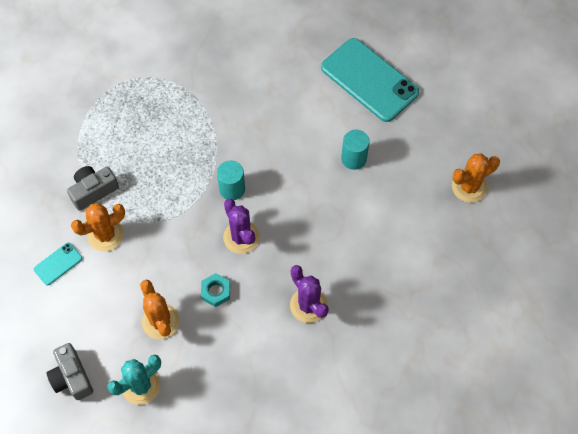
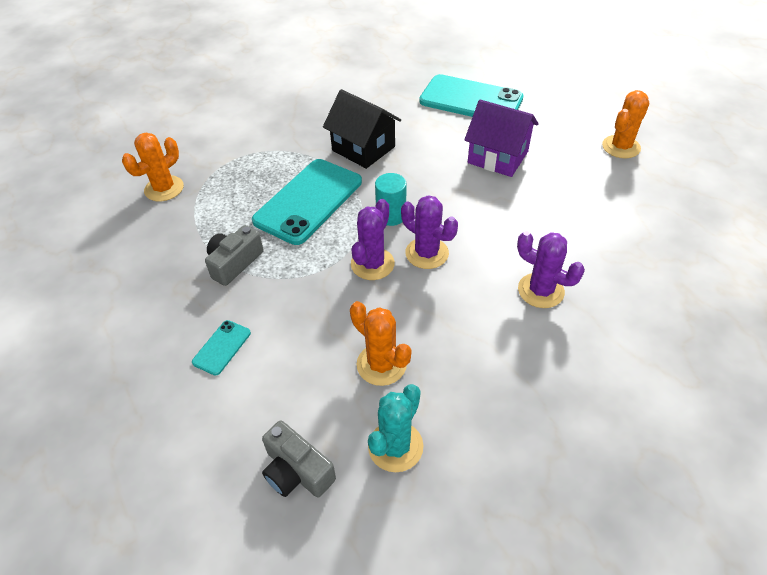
camera: 20 degrees left, 15 degrees down
orange cactus [71,203,125,251] -> orange cactus moved to [122,133,184,201]
turquoise nut [201,273,230,307] -> none
turquoise cylinder [341,130,370,170] -> purple house [464,99,539,177]
none -> turquoise phone [252,159,362,245]
none -> black house [323,89,401,169]
none -> purple cactus [351,199,395,280]

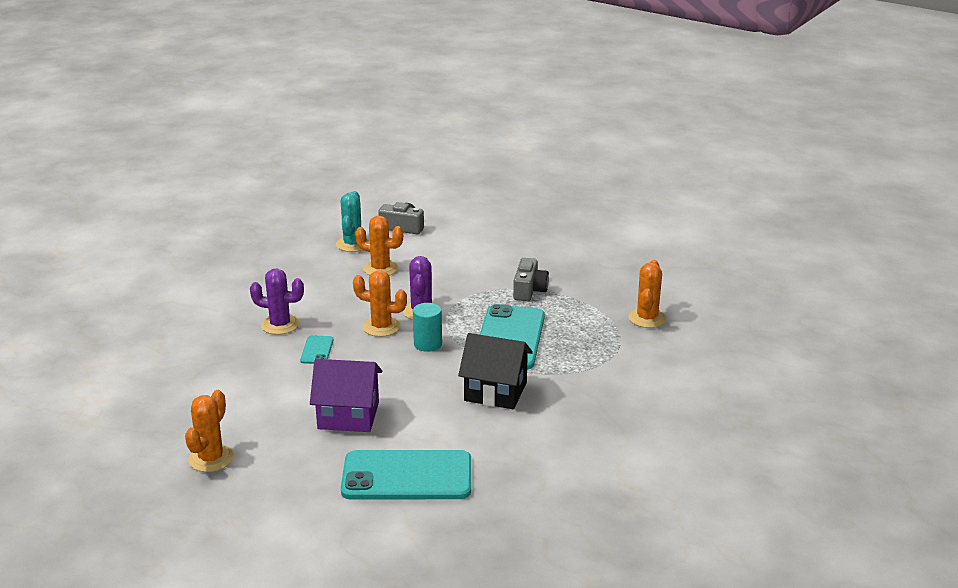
camera: 155 degrees right, 20 degrees down
turquoise phone [192,320,251,376] -> turquoise phone moved to [300,336,333,364]
purple cactus [401,195,458,269] -> orange cactus [353,270,407,337]

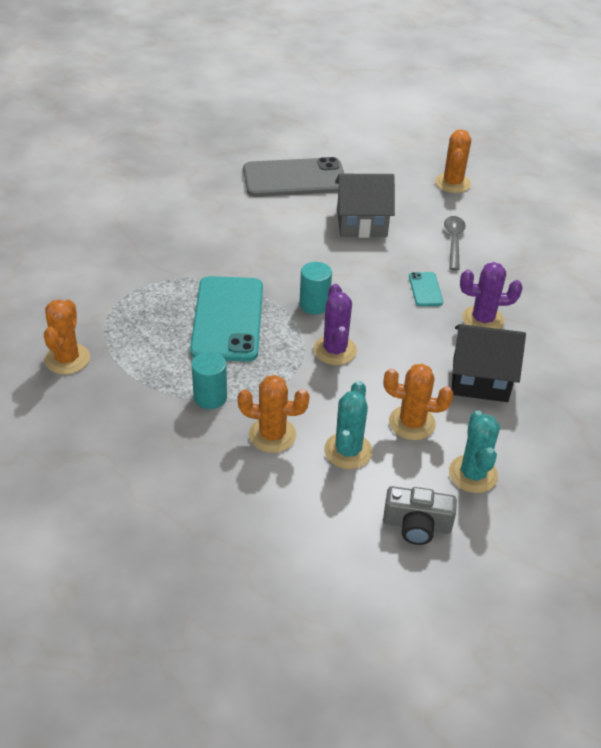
camera: 170 degrees right, 15 degrees up
purple house [310,359,382,432] -> grey house [335,174,395,238]
turquoise phone [341,450,471,500] -> grey phone [243,157,344,197]
orange cactus [353,270,407,337] -> orange cactus moved to [237,375,310,453]
black house [458,333,533,409] -> black house moved to [452,324,526,402]
grey camera [513,258,549,301] -> turquoise cylinder [191,352,227,409]
none -> turquoise cactus [324,381,372,469]
none -> grey spoon [444,216,466,271]

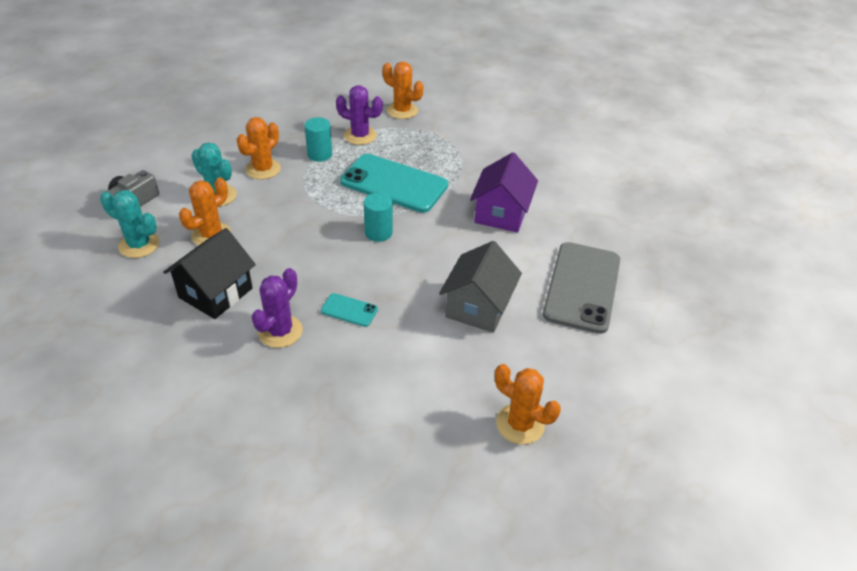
camera: 115 degrees right, 0 degrees up
purple cactus [314,284,357,365] -> purple cactus moved to [336,85,383,145]
grey spoon [444,216,466,271] -> none
none -> purple house [470,152,538,233]

